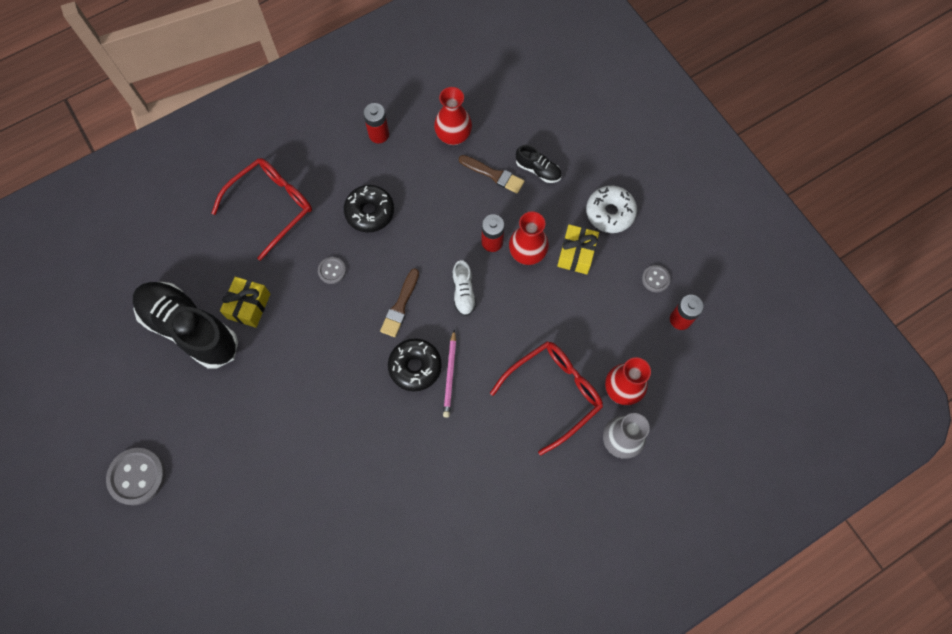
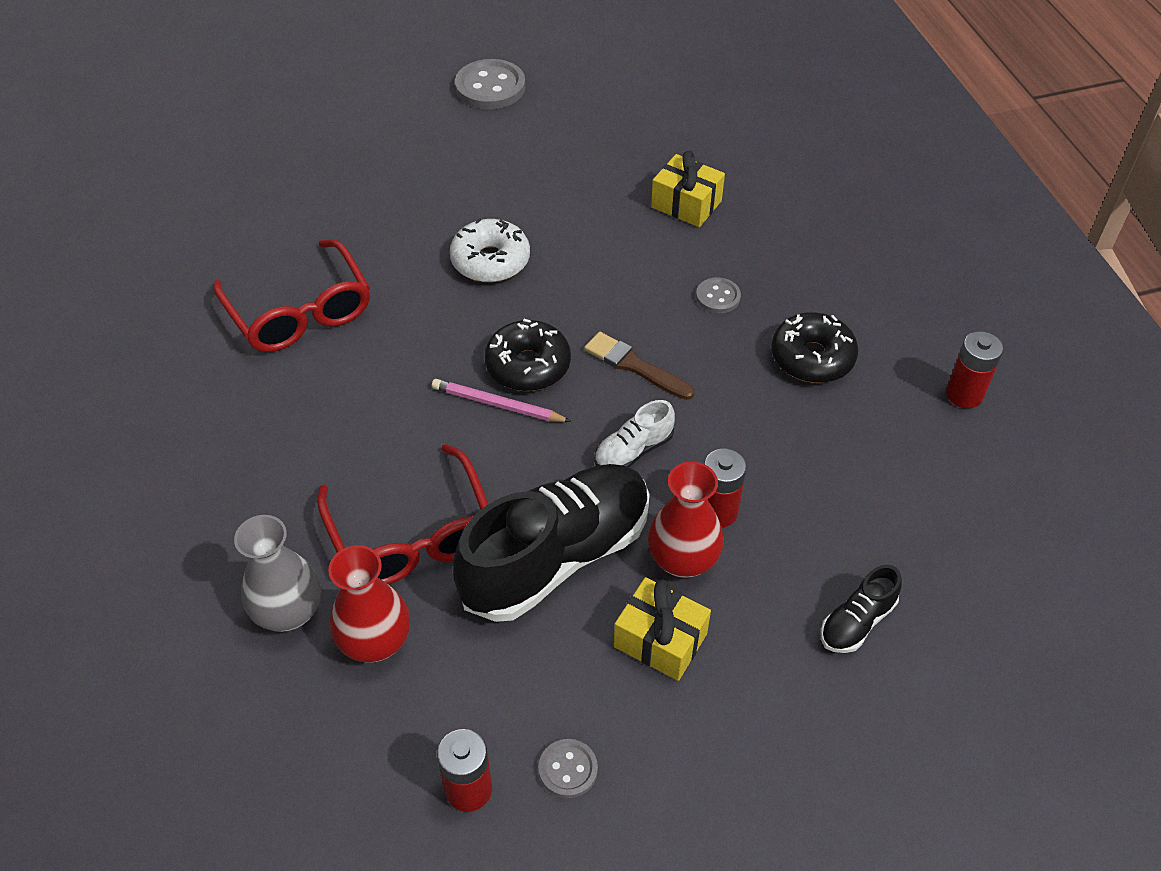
camera: 105 degrees right, 20 degrees down
black shoe [133,282,238,369] -> black shoe moved to [453,464,650,622]
red glasses [211,158,312,261] -> red glasses moved to [213,239,370,352]
red vase [434,87,472,145] -> none
white shoe [452,260,476,316] -> white shoe turned 45 degrees counterclockwise [594,400,675,467]
brown brush [459,155,525,193] -> none
white donut [586,186,637,233] -> white donut moved to [450,218,530,282]

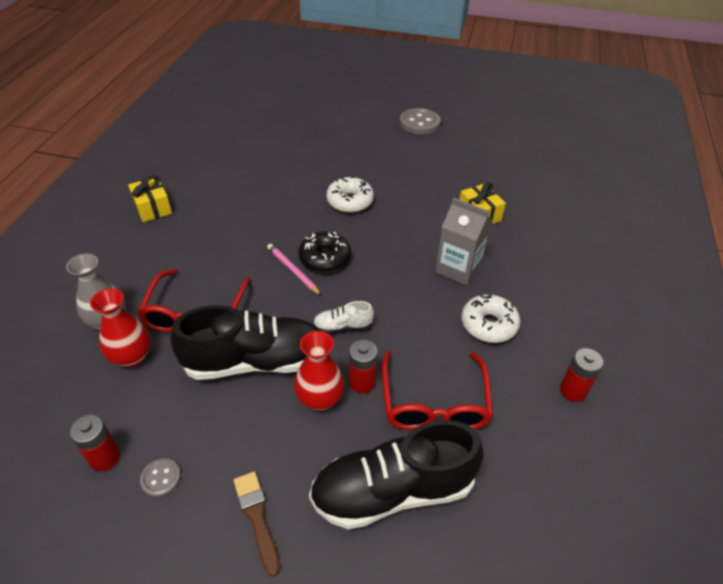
camera: 30 degrees right, 5 degrees down
red glasses [213,239,370,352] -> red glasses moved to [382,351,493,430]
brown brush [584,332,695,400] -> brown brush moved to [234,471,280,577]
yellow gift [614,577,711,681] -> yellow gift moved to [128,175,172,222]
grey button [696,277,741,313] -> grey carton [435,198,492,286]
black donut [771,312,858,383] -> white donut [461,294,520,343]
black shoe [821,565,902,653] -> black shoe [309,420,484,529], size x2.26

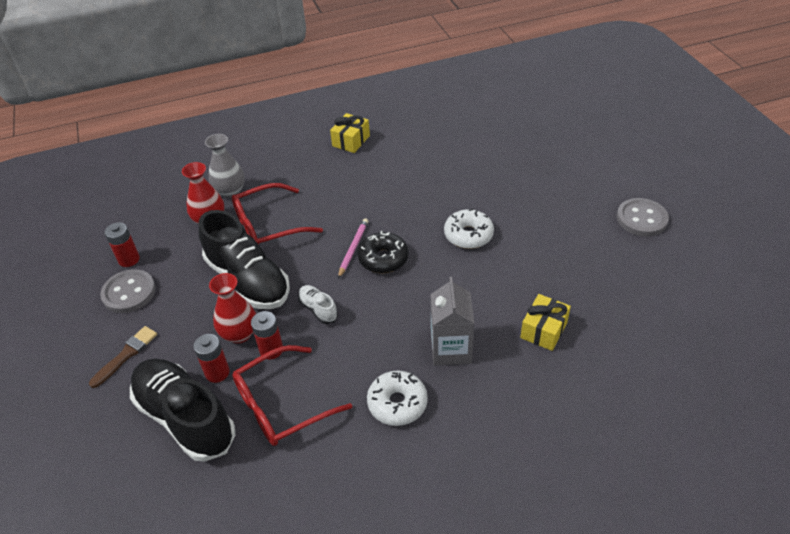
camera: 60 degrees right, 0 degrees up
grey button [140,458,181,497] -> grey button [100,269,156,313], size x1.85
red battery [560,348,603,402] -> red battery moved to [194,334,230,383]

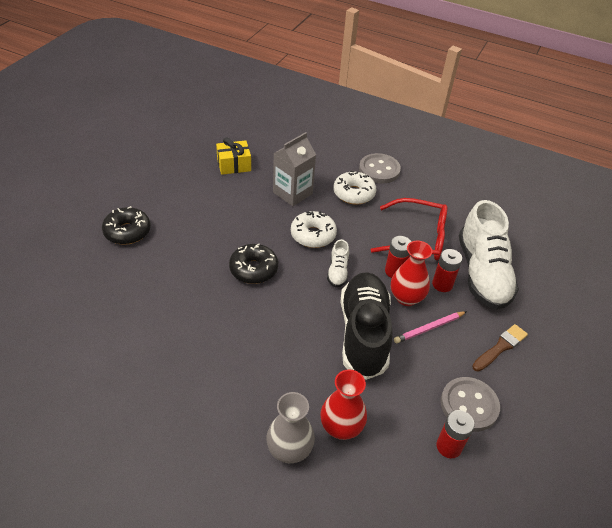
camera: 140 degrees left, 0 degrees up
brown brush [89,326,157,388] -> brown brush turned 150 degrees clockwise [472,324,528,372]
black shoe [130,359,235,462] -> white shoe [459,200,519,310]
red glasses [232,183,323,244] -> none
yellow gift [330,113,370,153] -> none
pink pencil [338,218,369,278] -> pink pencil moved to [394,311,467,343]
white donut [444,208,494,249] -> white donut moved to [291,211,337,248]
grey button [617,198,669,236] -> grey button moved to [359,153,401,183]
none -> black donut [102,206,151,245]

